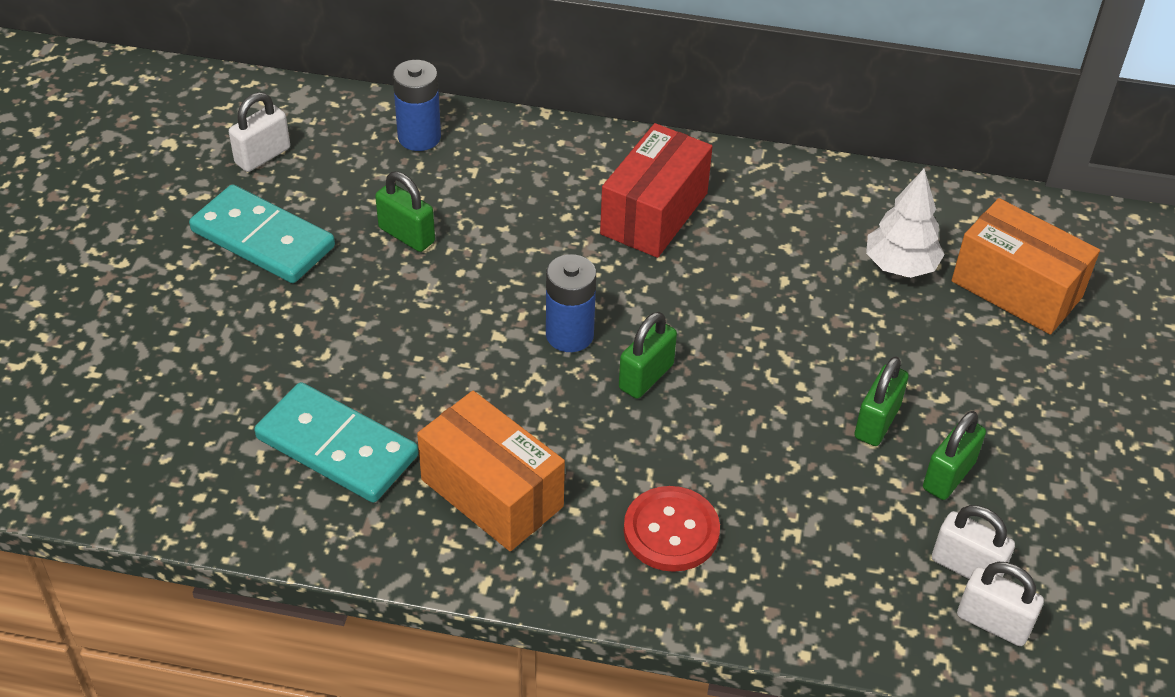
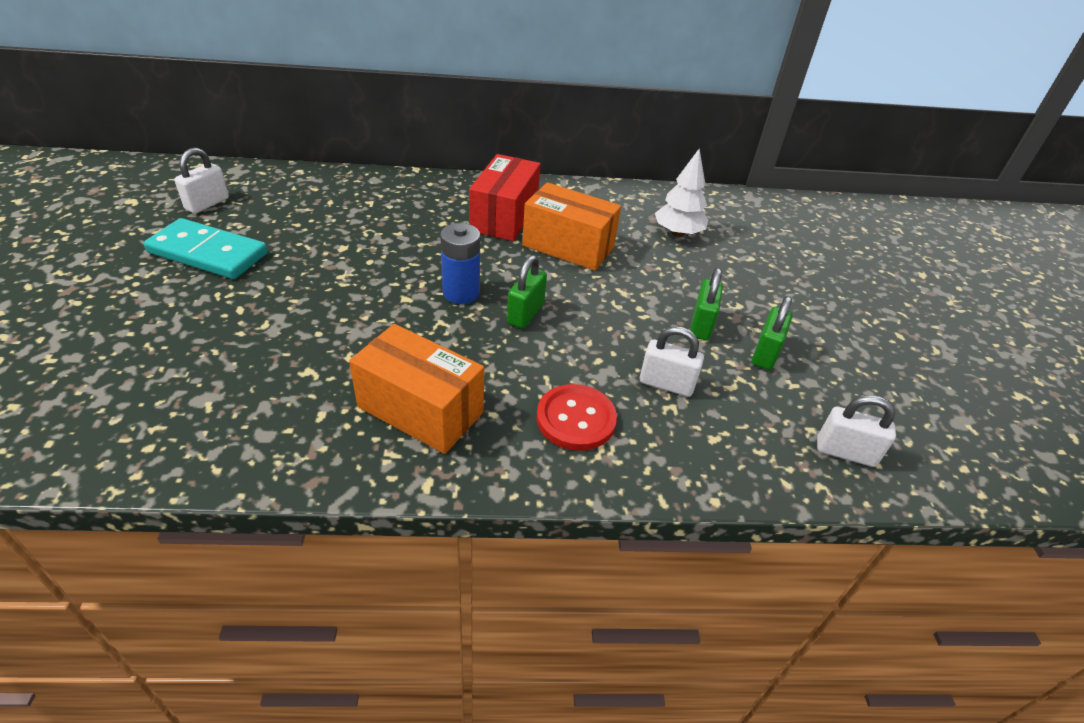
camera: 15 degrees left, 5 degrees down
turquoise domino [254,382,418,503] -> none
green padlock [375,171,435,252] -> none
blue battery [393,60,441,151] -> none
white padlock [932,505,1015,579] -> white padlock moved to [640,326,704,397]
orange box [951,198,1100,335] -> orange box moved to [522,182,621,271]

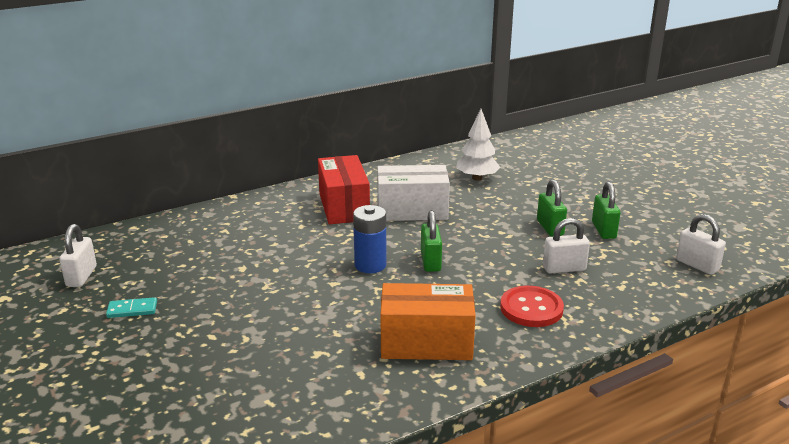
camera: 25 degrees left, 15 degrees down
turquoise domino [144,218,268,279] -> turquoise domino [106,297,157,318], size x0.45
orange box [522,182,621,271] -> white box [377,165,450,221]
white padlock [817,395,896,467] -> white padlock turned 60 degrees clockwise [676,214,726,275]

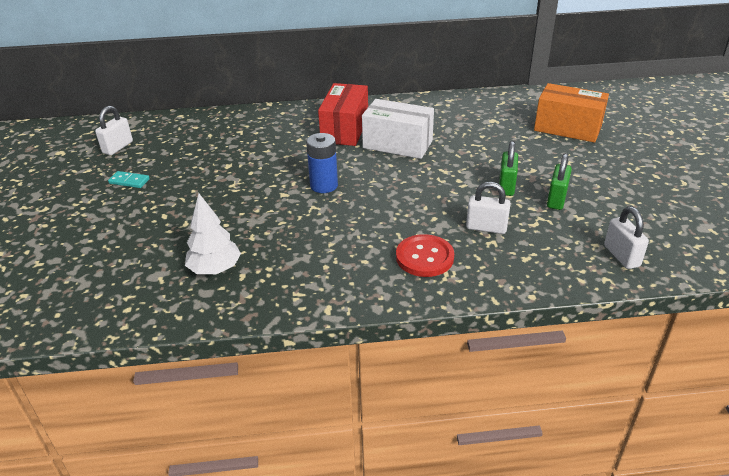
camera: 25 degrees right, 10 degrees up
orange box [380,283,476,360] -> orange box moved to [534,83,609,143]
green padlock [421,210,442,272] -> none
white tree [456,109,500,181] -> white tree moved to [185,193,241,274]

